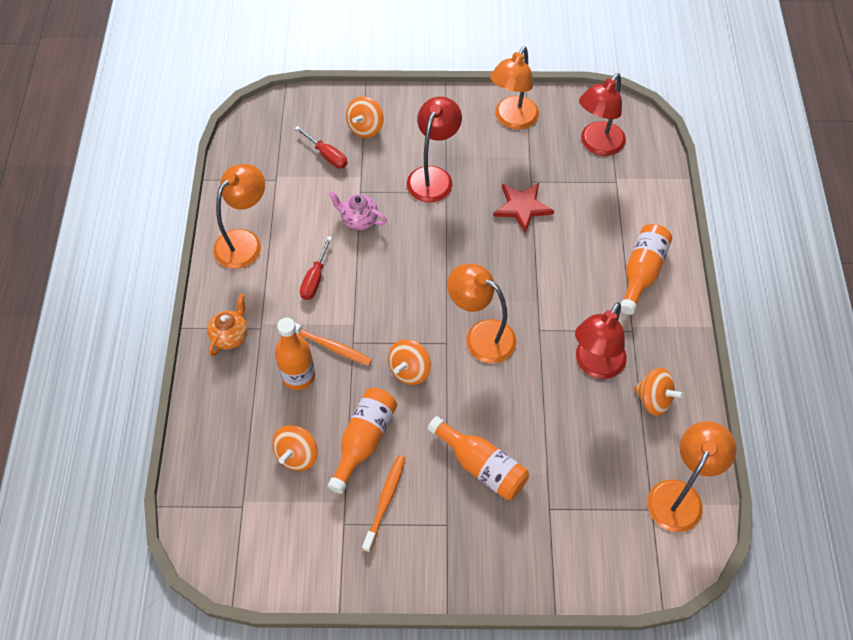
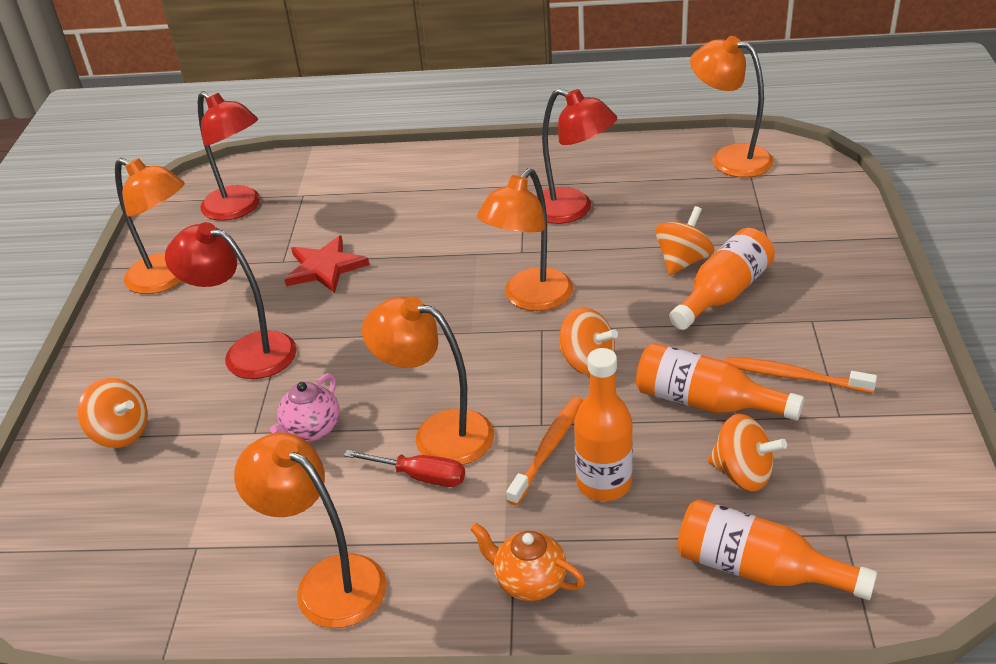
camera: 85 degrees left, 20 degrees down
red screwdriver [295,126,348,169] -> none
orange bottle [621,224,672,315] -> orange bottle moved to [677,499,877,600]
orange spinning top [634,368,684,416] -> orange spinning top moved to [655,206,714,275]
none -> orange lamp [362,297,494,465]

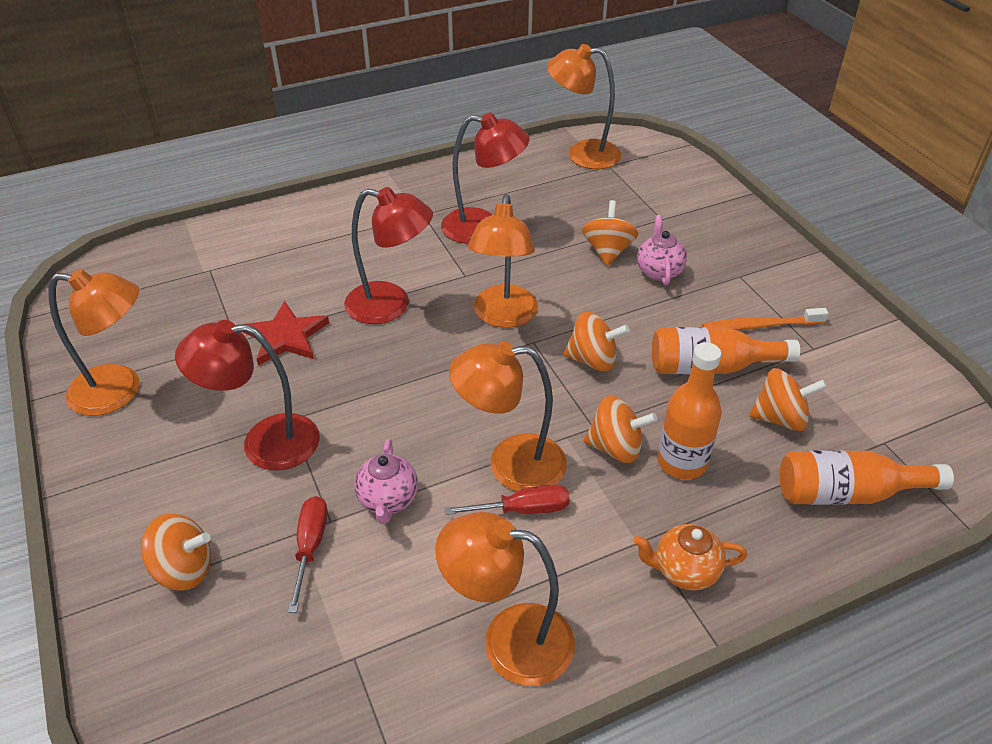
camera: 30 degrees left, 5 degrees up
red lamp [198,91,260,221] -> red lamp moved to [344,187,433,324]
orange toothbrush [506,397,583,506] -> orange spinning top [584,396,657,463]
orange bottle [669,228,775,330] -> pink teapot [637,215,687,285]
none -> red screwdriver [288,496,328,613]

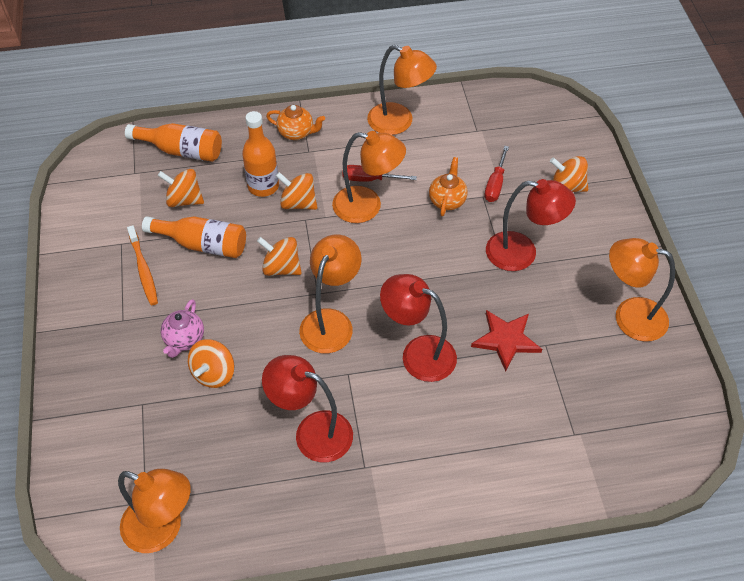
camera: 165 degrees left, 10 degrees up
pink teapot [354,439,418,524] -> orange teapot [429,157,468,216]
orange toothbrush [702,308,829,331] -> orange toothbrush turned 60 degrees clockwise [127,225,158,305]

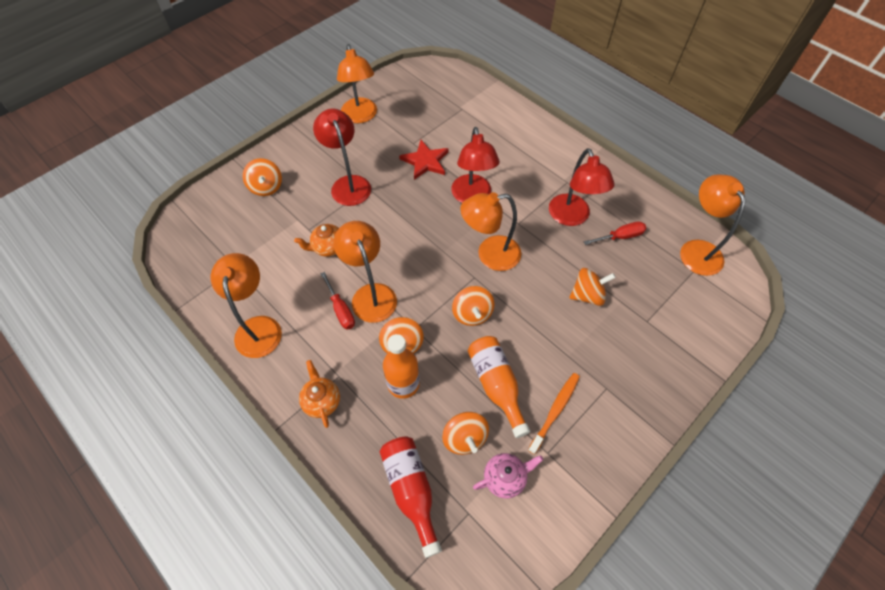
camera: 125 degrees left, 5 degrees up
orange bottle [125,123,222,162] -> red bottle [380,436,442,558]
pink teapot [161,299,204,358] -> pink teapot moved to [473,453,543,499]
red screwdriver [484,146,509,202] -> red screwdriver moved to [584,221,646,245]

